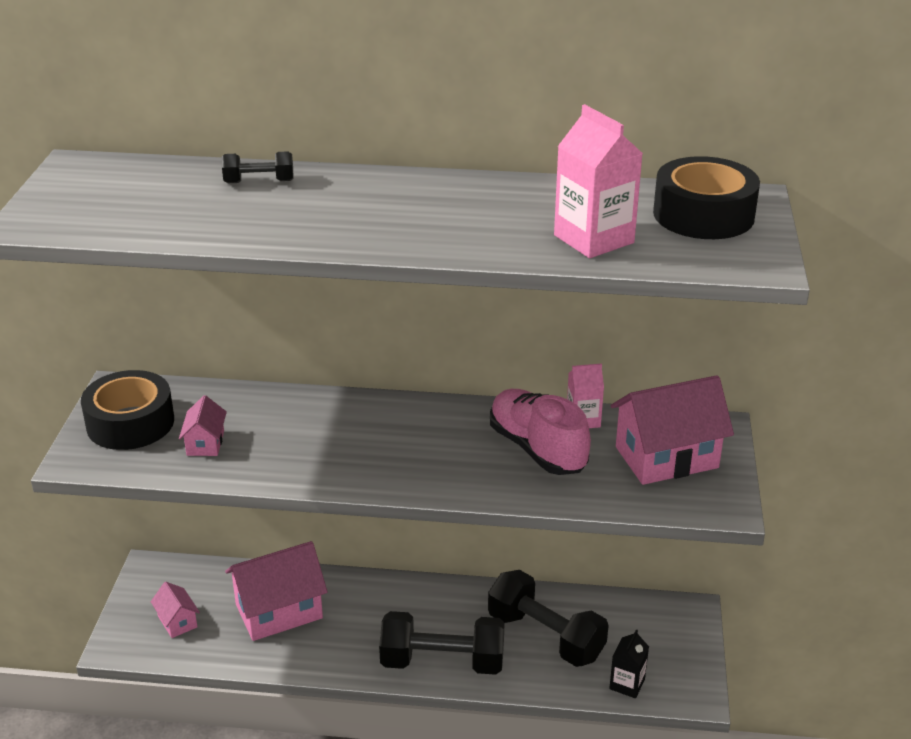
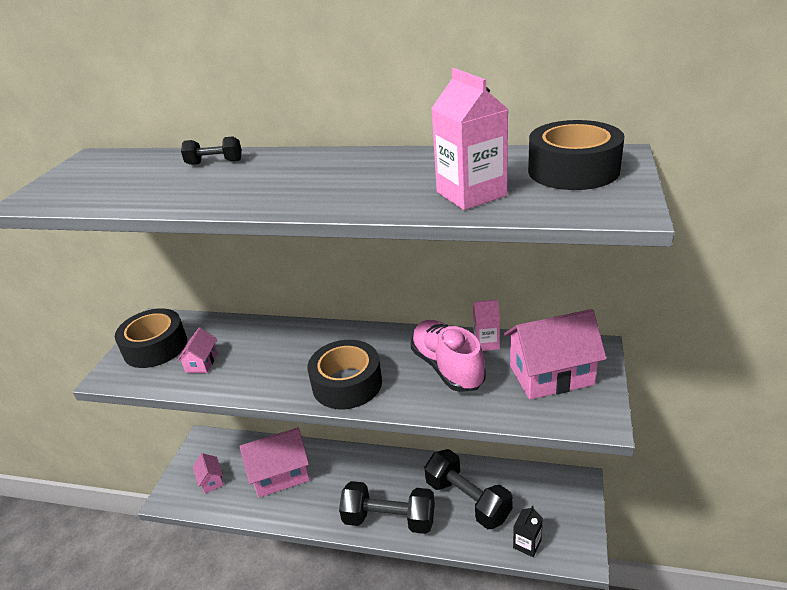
camera: 10 degrees right, 0 degrees up
none -> black tape [307,340,382,409]

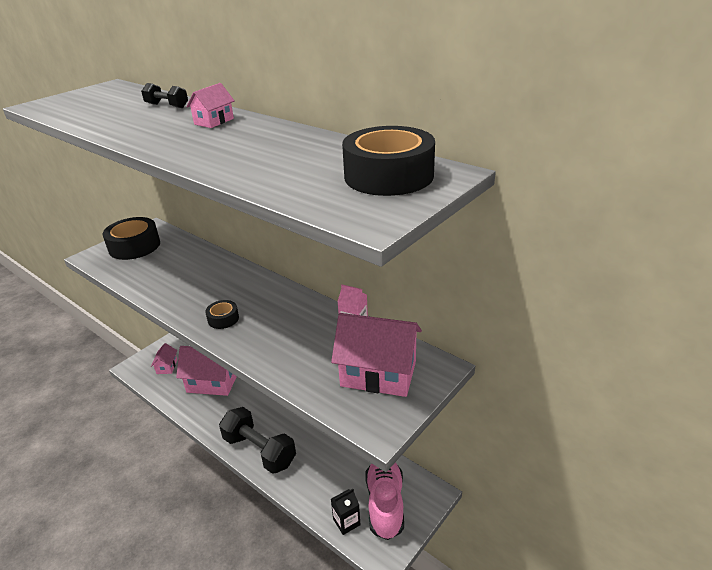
camera: 25 degrees right, 0 degrees up
pink house [177,328,218,373] -> pink house moved to [186,83,235,128]
black tape [307,340,382,409] -> black tape [205,300,239,329], size x0.50
pink shoe [411,320,486,392] -> pink shoe moved to [365,462,404,540]
black dumbbell [424,449,513,529] -> none
pink carton [431,68,508,210] -> none

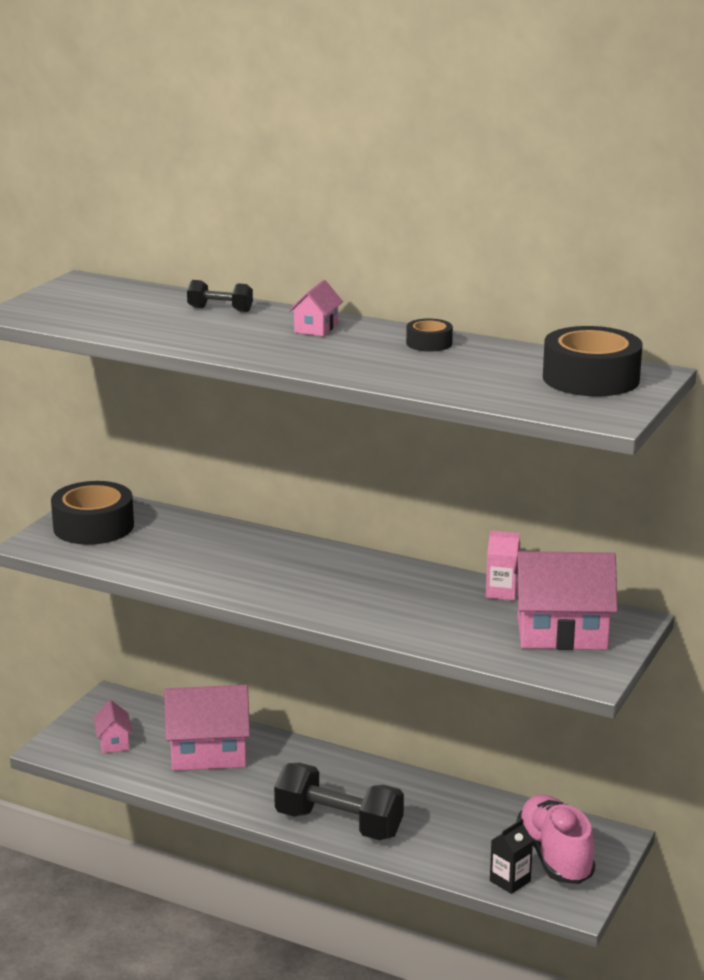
camera: 15 degrees left, 10 degrees down
black tape [205,300,239,329] -> black tape moved to [406,319,453,352]

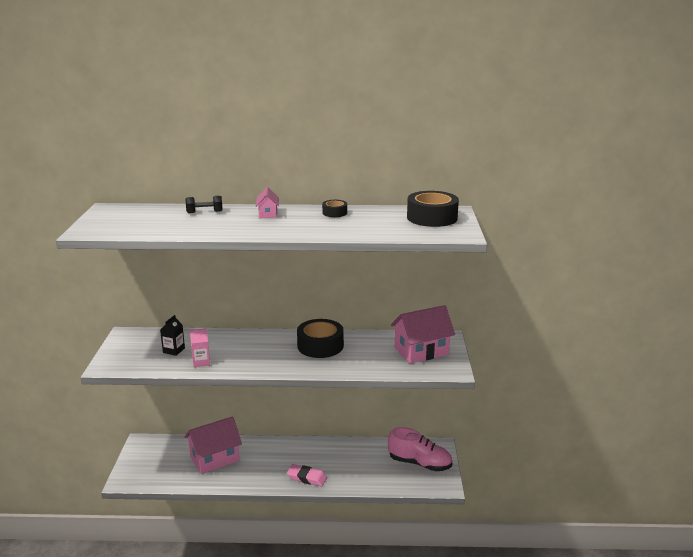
camera: 25 degrees left, 0 degrees up
black tape [51,481,134,545] -> black tape moved to [297,319,344,358]
pink house [94,700,132,753] -> none
black dumbbell [274,763,404,840] -> pink eraser [287,464,327,487]
pink carton [486,531,520,600] -> pink carton moved to [190,328,210,367]
black carton [490,819,533,894] -> black carton moved to [160,315,185,356]
pink shoe [517,794,596,884] -> pink shoe turned 150 degrees clockwise [388,427,452,471]

